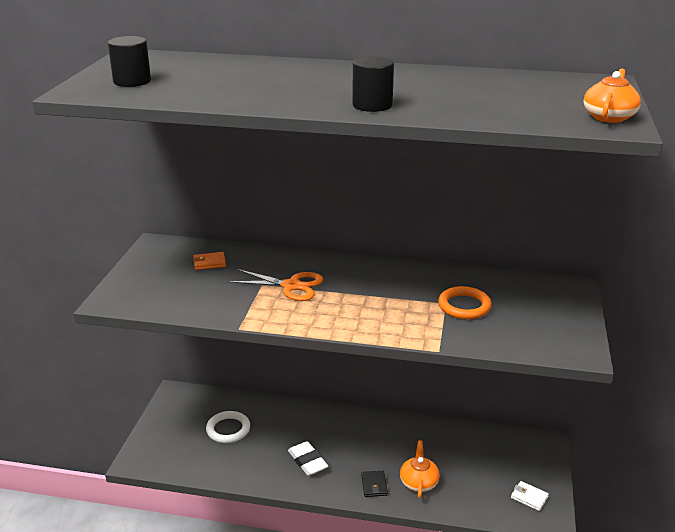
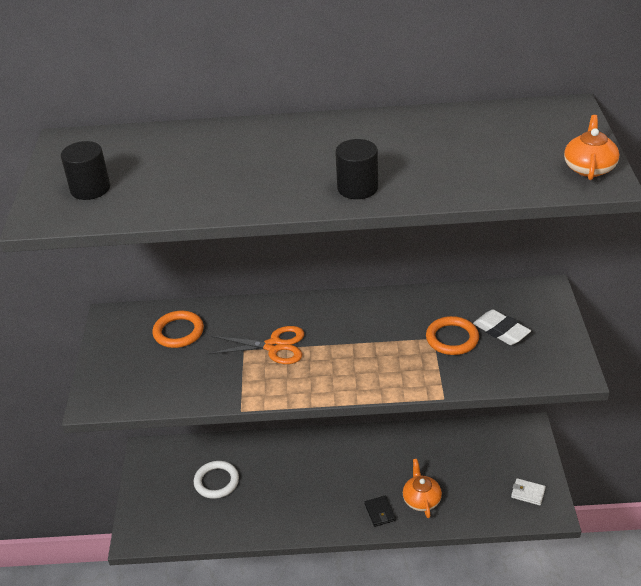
camera: 10 degrees left, 10 degrees up
orange wallet [193,252,226,270] -> orange ring [152,311,204,348]
white eraser [288,441,328,476] -> white eraser moved to [473,309,531,345]

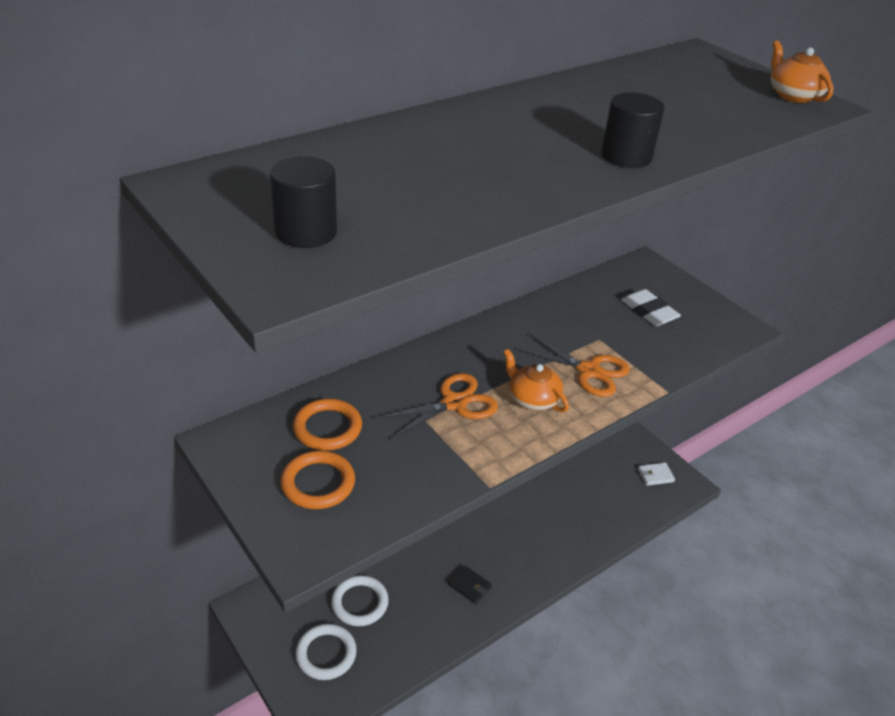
camera: 40 degrees left, 0 degrees up
black wallet [365,496,396,527] -> black wallet moved to [448,566,492,604]
orange teapot [403,459,442,518] -> orange teapot moved to [503,349,569,412]
orange ring [426,316,479,355] -> orange ring moved to [281,451,355,509]
white eraser [473,309,531,345] -> white eraser turned 45 degrees clockwise [621,289,681,326]
none -> white ring [296,624,357,680]
none -> orange scissors [515,333,630,397]

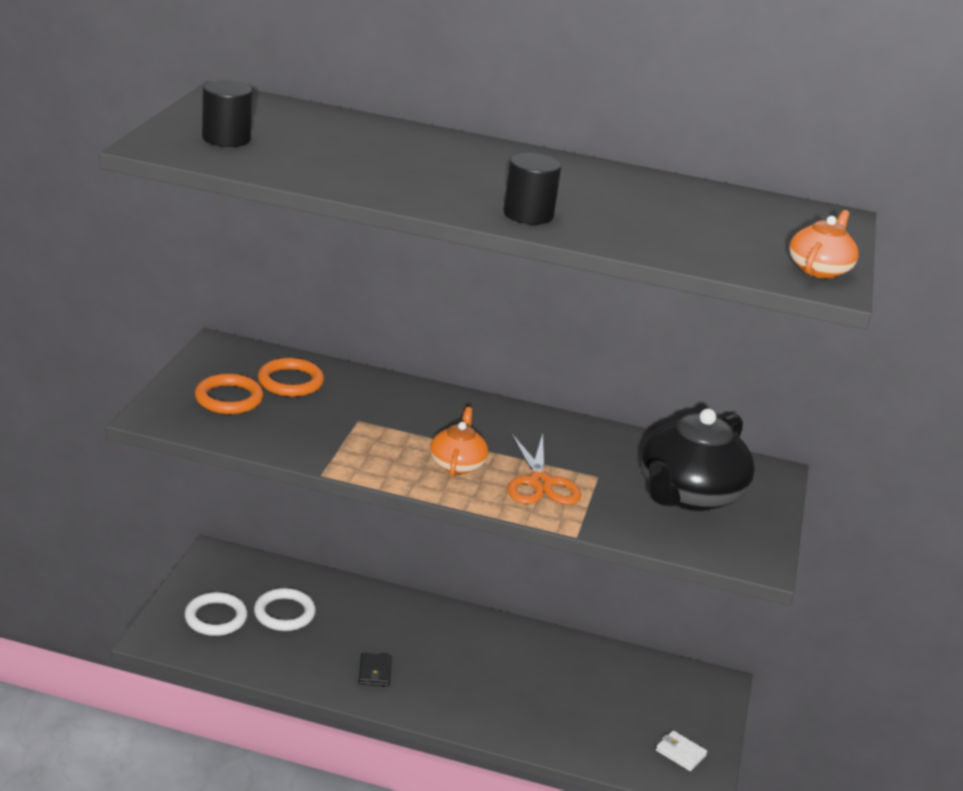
camera: 50 degrees right, 10 degrees down
orange scissors [375,373,498,440] -> none
white eraser [621,289,681,326] -> black teapot [641,408,755,511]

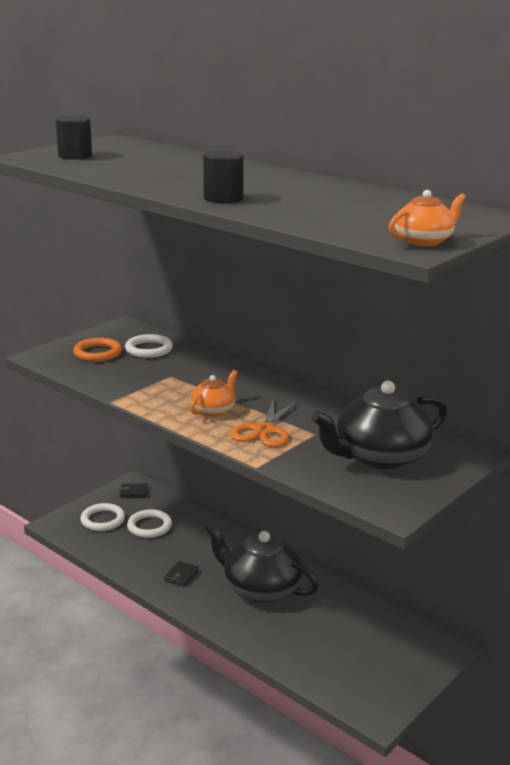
camera: 30 degrees right, 5 degrees down
orange ring [258,358,324,397] -> white ring [125,334,173,358]
white wallet [656,730,707,771] -> none
none -> black wallet [119,483,148,498]
none -> black teapot [205,522,319,603]

